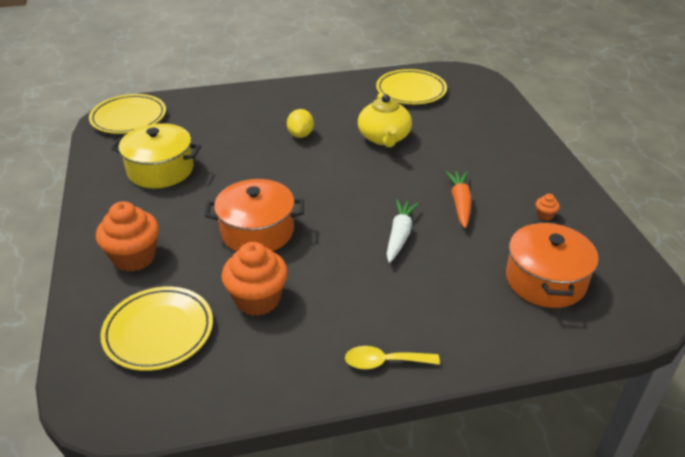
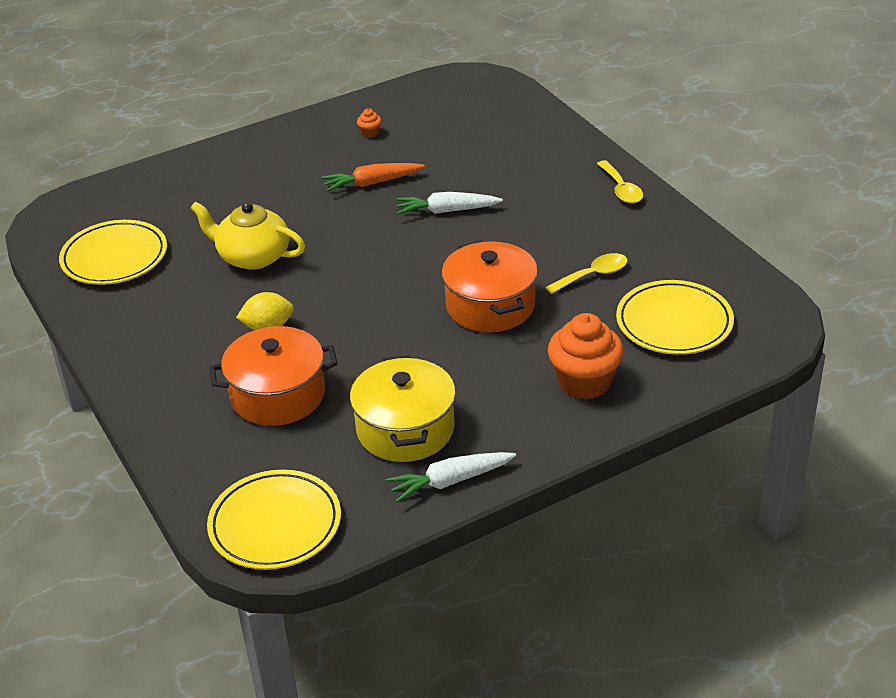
camera: 105 degrees left, 0 degrees up
orange cupcake [221,242,288,316] -> yellow spoon [545,253,628,294]
yellow teapot [358,93,412,147] -> yellow teapot turned 135 degrees counterclockwise [190,201,305,270]
orange pot [506,221,599,308] -> orange pot moved to [209,326,338,426]
none -> white carrot [386,452,516,503]

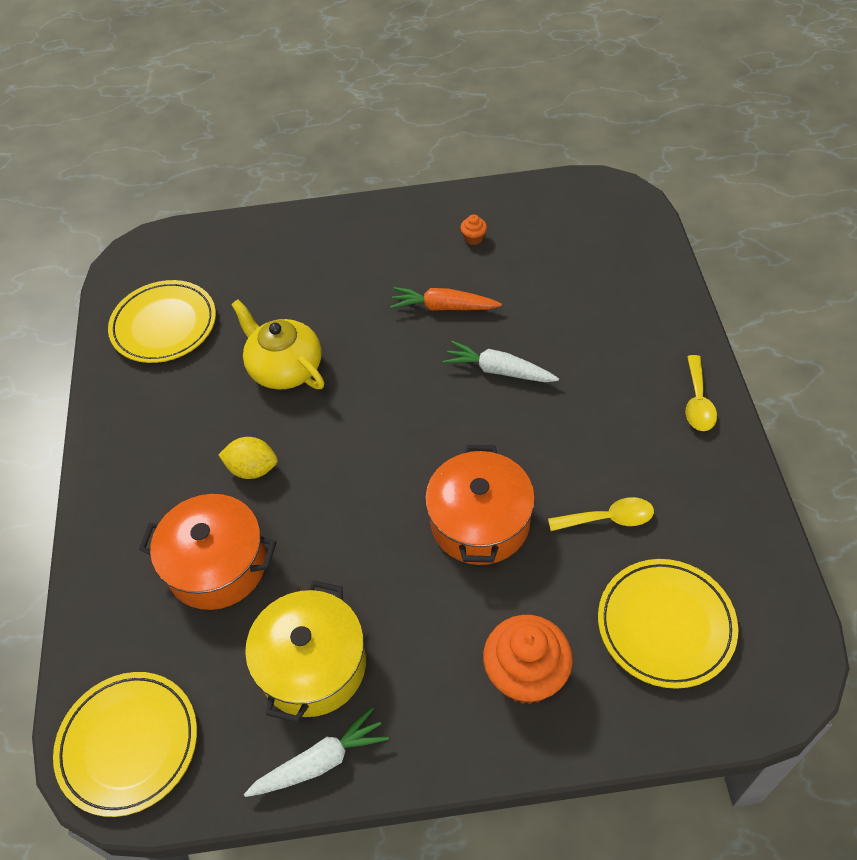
camera: 25 degrees right, 15 degrees up
white carrot [386,452,516,503] -> white carrot turned 150 degrees clockwise [244,707,389,797]

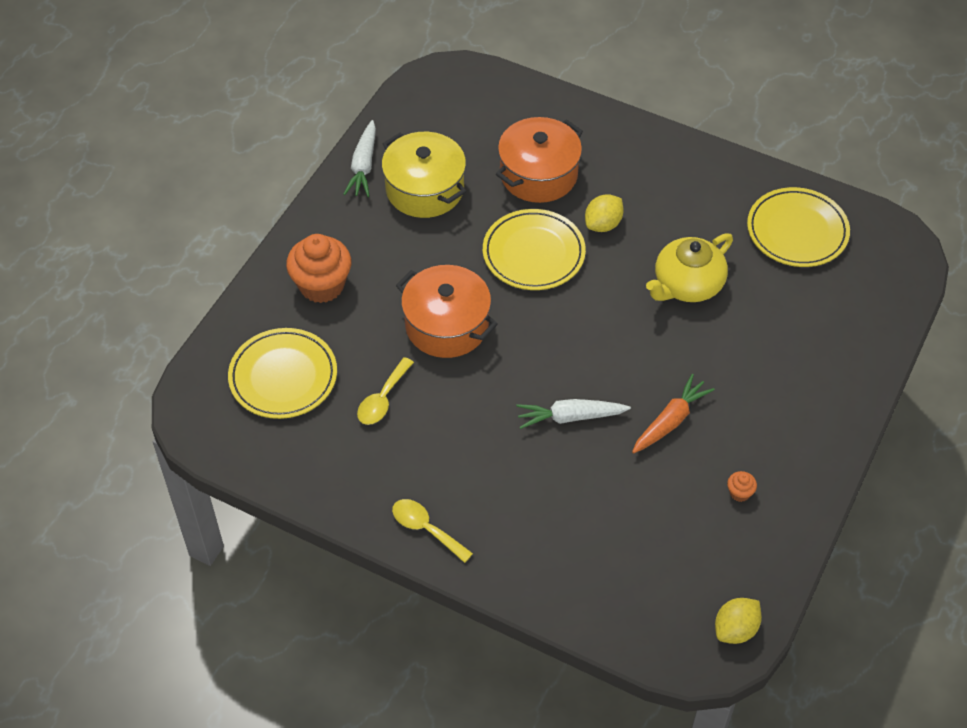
camera: 120 degrees right, 0 degrees up
yellow plate [53,672,197,817] -> yellow plate moved to [483,209,586,290]
yellow teapot [231,300,325,390] -> yellow teapot turned 150 degrees clockwise [646,233,733,302]
white carrot [443,341,559,382] -> white carrot turned 150 degrees counterclockwise [516,399,631,429]
none -> yellow lemon [715,598,762,644]

